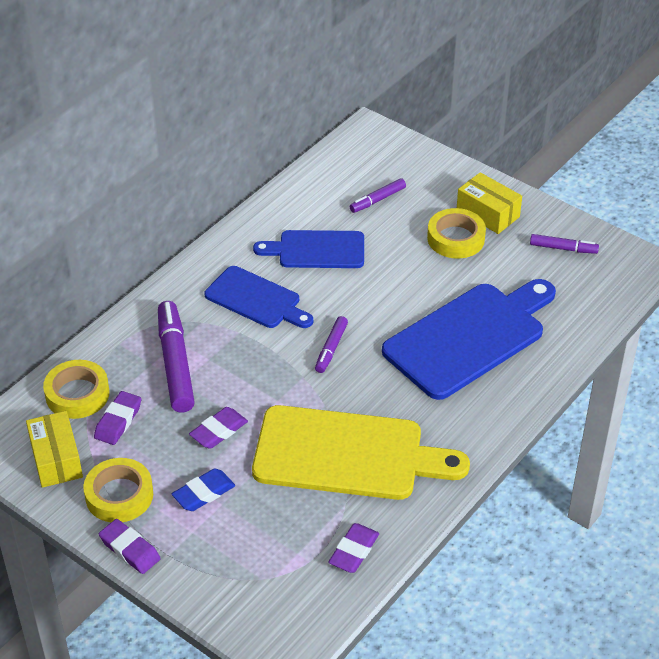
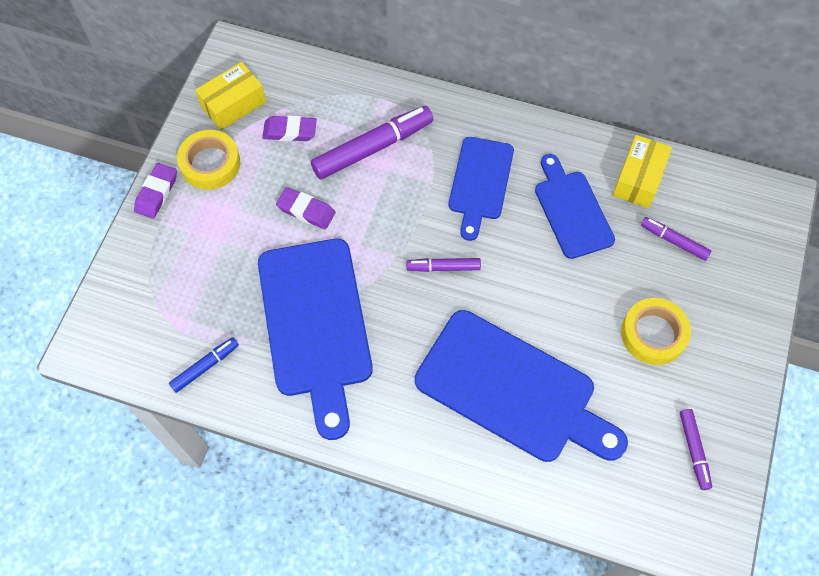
camera: 70 degrees right, 20 degrees up
yellow tape [43,360,109,419] -> none
blue eraser [172,469,235,511] -> none
yellow cutting board [252,405,470,500] -> blue cutting board [258,239,373,440]
purple eraser [328,523,379,573] -> blue marker [169,337,239,393]
yellow box [457,172,522,234] -> yellow box moved to [613,135,672,208]

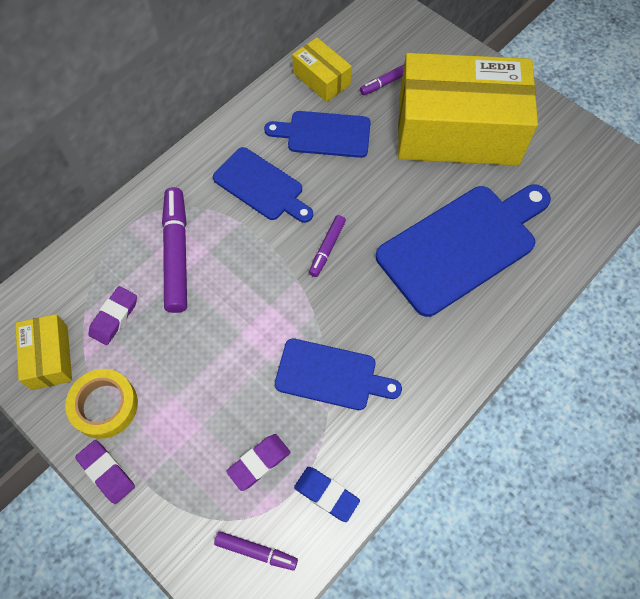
camera: 65 degrees left, 0 degrees up
blue marker [169,337,239,393] -> blue eraser [294,467,360,522]
blue cutting board [258,239,373,440] -> blue cutting board [275,338,402,410], size x0.59
purple eraser [276,187,336,229] -> purple eraser moved to [226,434,291,491]
yellow tape [621,298,691,365] -> yellow box [398,53,538,166]
purple marker [680,409,712,490] -> purple marker moved to [214,531,298,571]

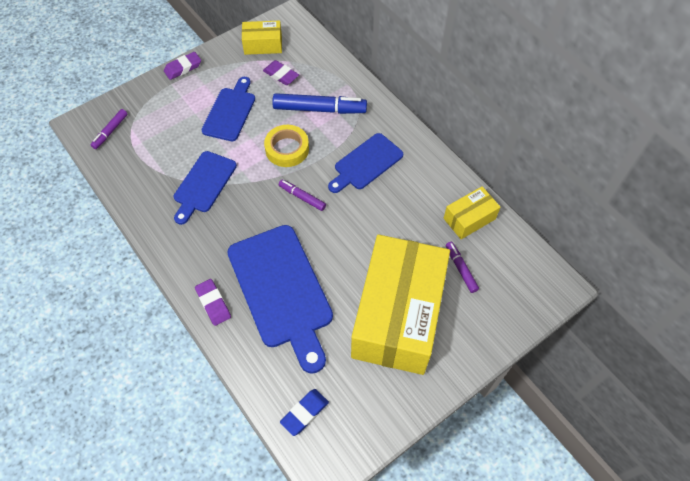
camera: 100 degrees right, 5 degrees down
yellow tape [65,369,138,439] -> yellow tape moved to [264,125,309,167]
purple marker [162,187,187,313] -> blue marker [272,93,367,114]
purple eraser [226,434,291,491] -> purple eraser moved to [195,279,231,326]
blue cutting board [264,111,371,158] -> blue cutting board moved to [201,77,255,141]
blue eraser [294,467,360,522] -> blue eraser moved to [280,389,329,436]

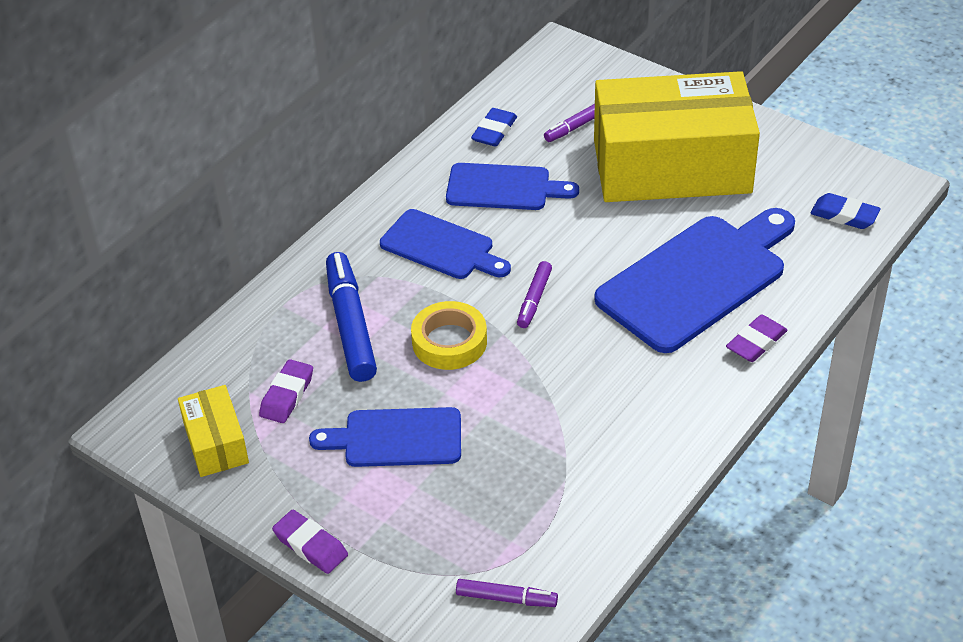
camera: 105 degrees left, 15 degrees down
blue cutting board [174,151,237,225] -> blue cutting board moved to [446,163,579,210]
yellow box [444,186,501,239] -> blue eraser [471,108,517,147]

